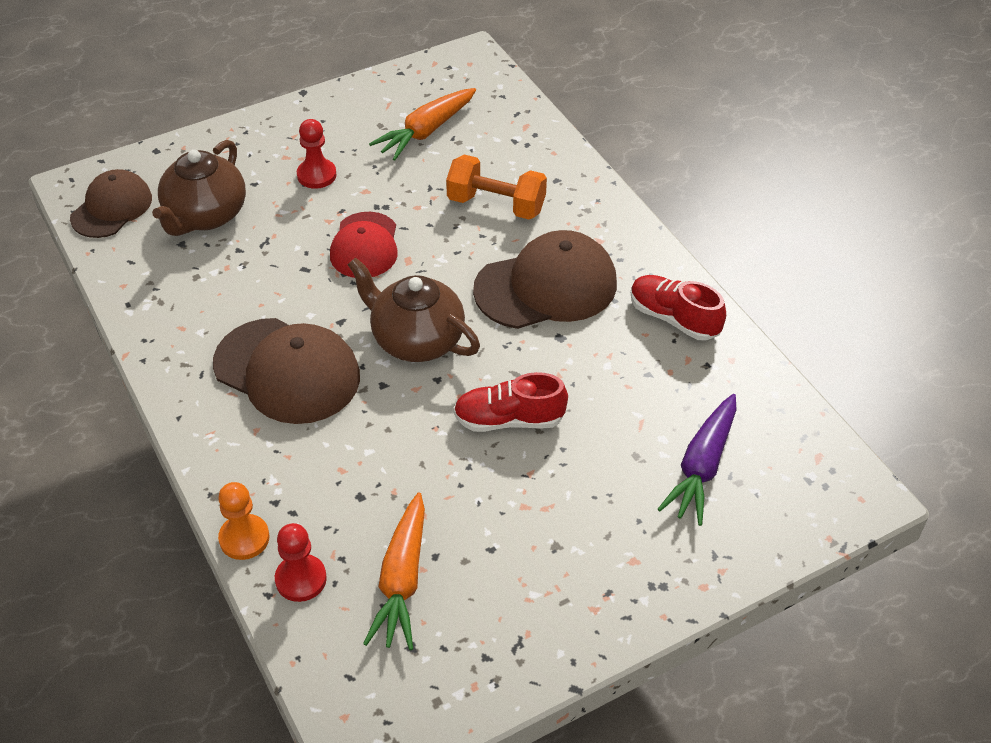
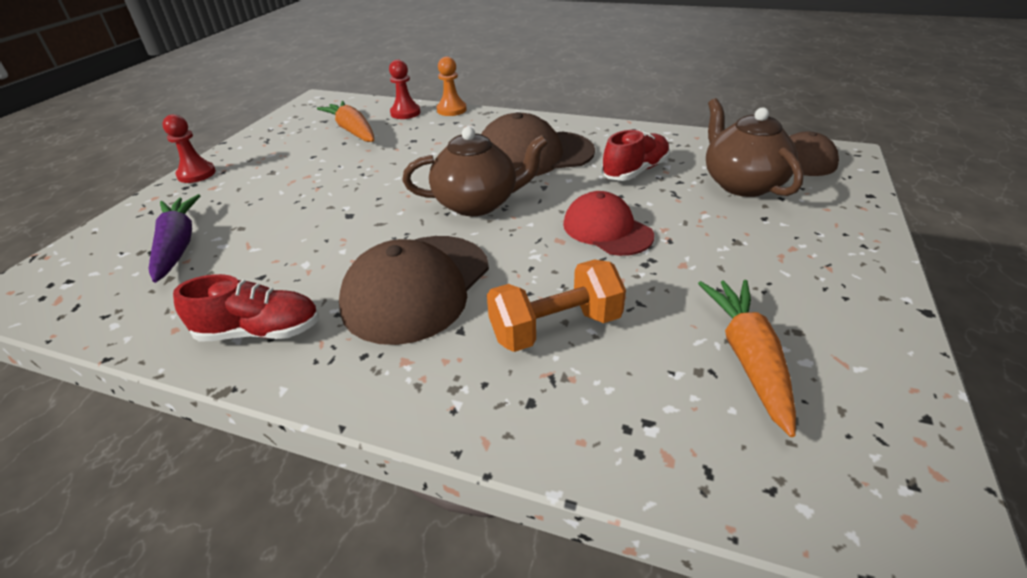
camera: 140 degrees right, 10 degrees down
red pawn [297,119,337,189] -> red pawn moved to [162,114,216,183]
red shoe [453,372,568,432] -> red shoe moved to [602,130,670,181]

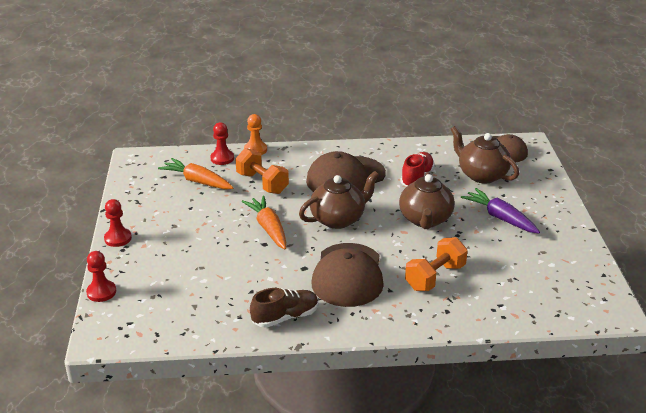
camera: 25 degrees left, 5 degrees down
purple carrot [149,194,200,283] -> purple carrot moved to [461,188,540,233]
red shoe [173,274,319,342] -> brown shoe [250,288,319,328]
red cap [563,191,654,256] -> brown teapot [399,172,455,229]
orange carrot [698,280,796,437] -> orange carrot moved to [242,195,286,249]
none -> red pawn [86,251,116,302]
none -> orange dumbbell [235,148,289,194]

